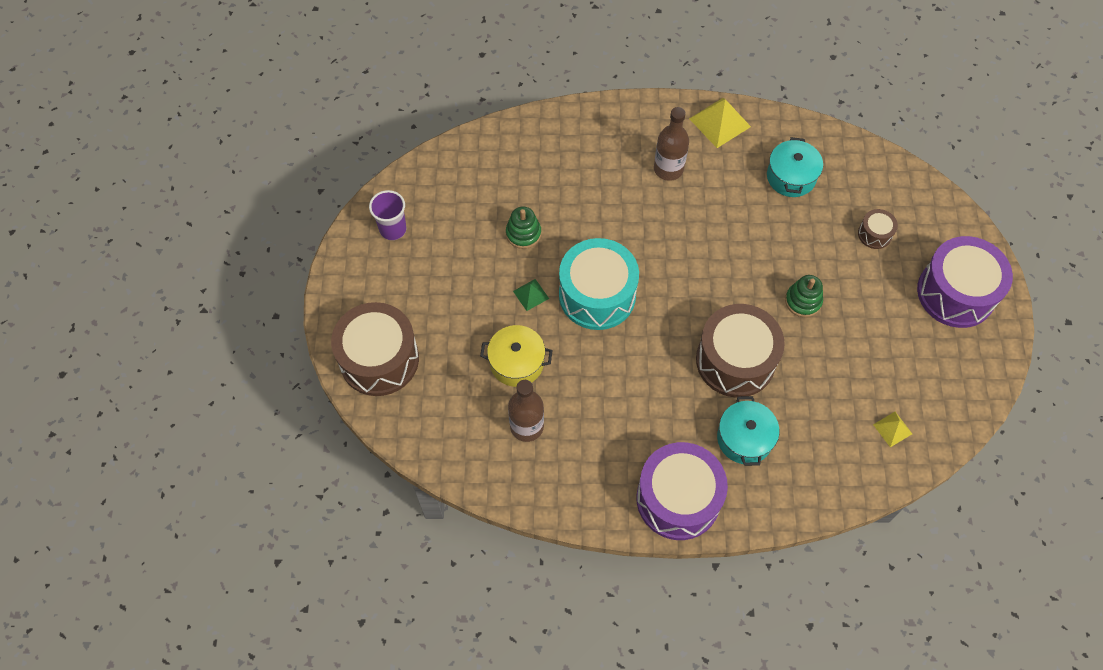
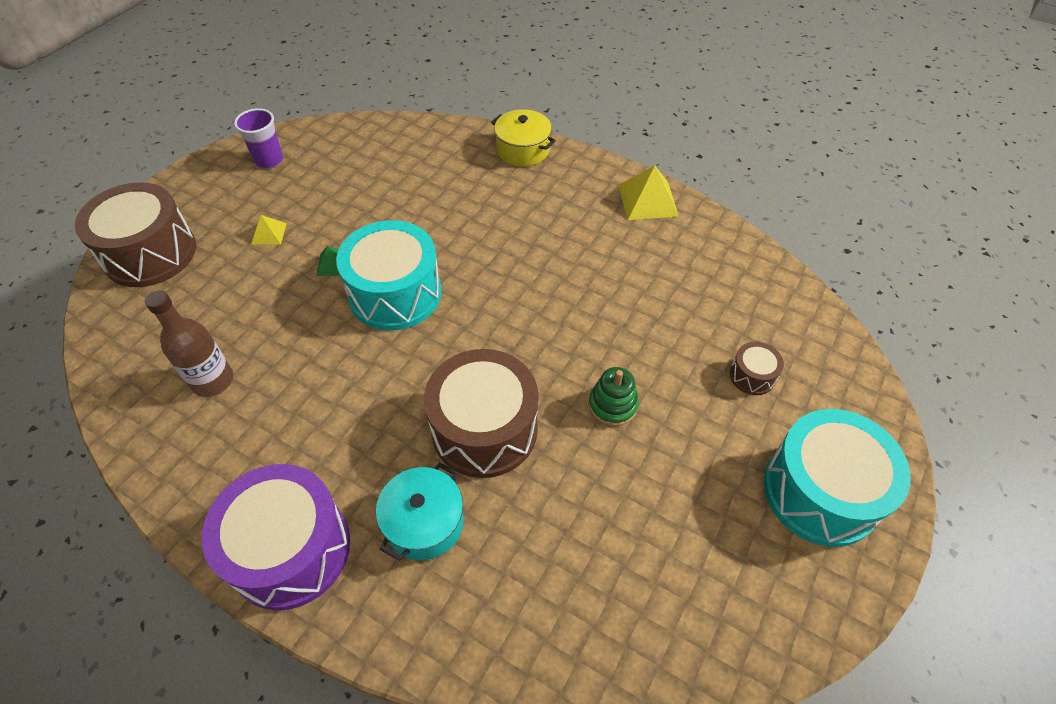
camera: 30 degrees right, 10 degrees down
yellow pot [480,325,553,387] -> yellow pot moved to [491,109,556,167]
green stacking toy [506,206,541,249] -> none
brown bottle [654,107,689,181] -> none
turquoise pot [767,137,823,197] -> none
yellow pyramid [873,412,912,447] -> yellow pyramid moved to [251,215,287,245]
purple drum [917,236,1013,328] -> turquoise drum [764,409,911,547]

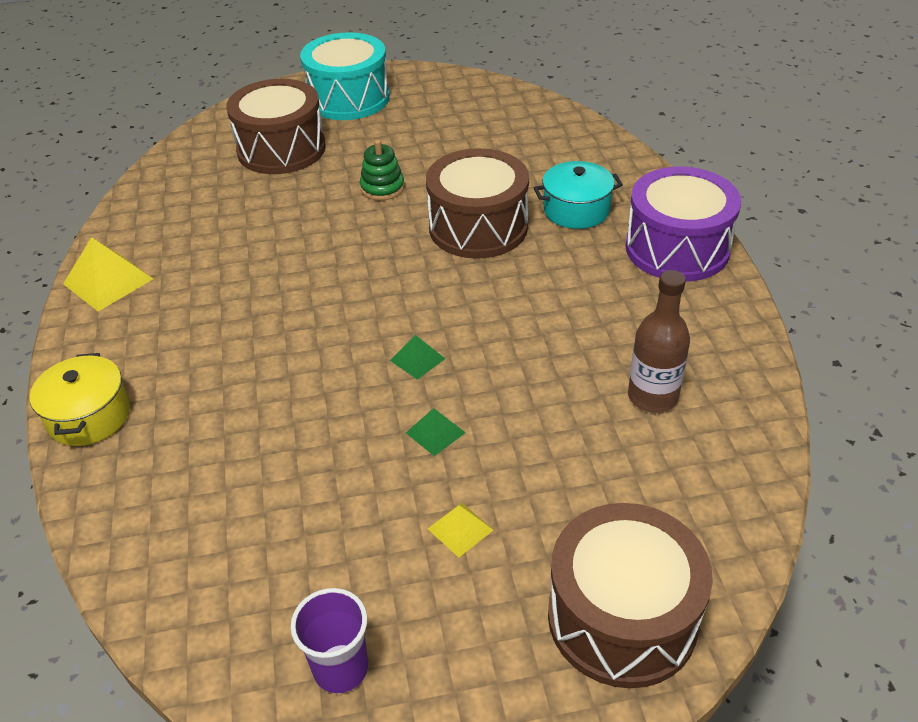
camera: 130 degrees left, 10 degrees down
turquoise drum [336,220,442,330] -> green pyramid [390,335,445,380]
brown drum [730,342,784,395] -> brown drum [226,79,326,174], size x2.22

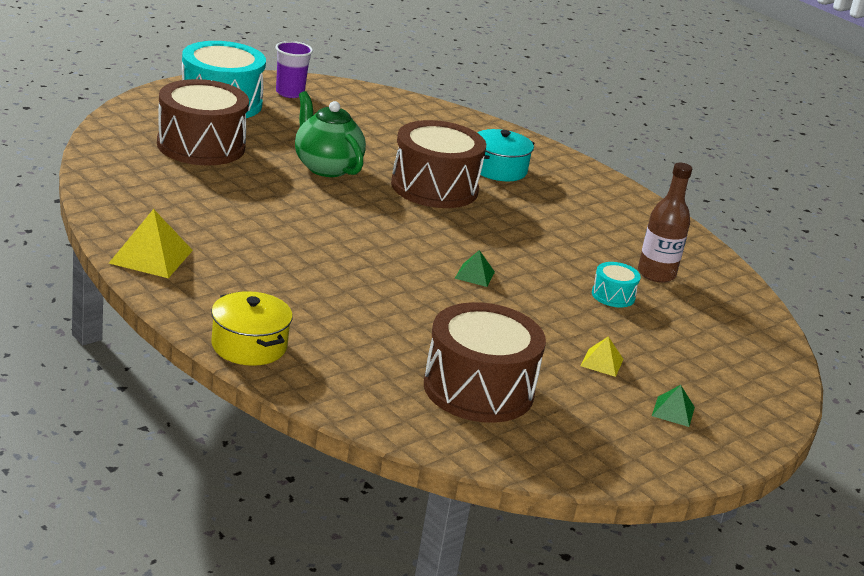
camera: 35 degrees left, 15 degrees down
purple cup [291,588,368,693] -> purple cup moved to [276,41,313,98]
green stacking toy [360,140,405,201] -> green teapot [295,91,366,177]
green pyramid [406,408,466,456] -> green pyramid moved to [652,385,695,427]
brown drum [548,503,713,688] -> brown drum moved to [424,302,546,423]
purple drum [625,167,741,281] -> none
none -> turquoise drum [592,262,641,307]

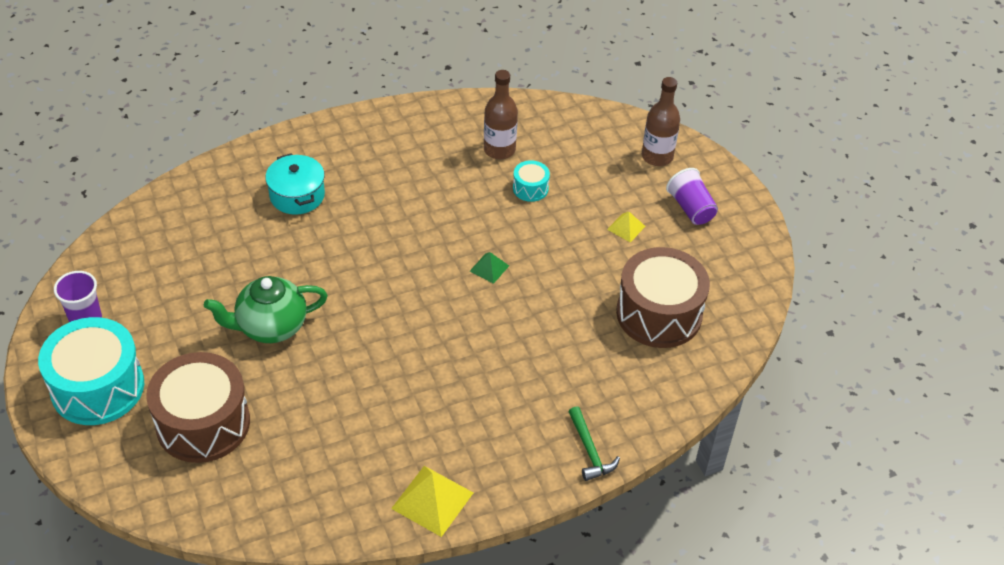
camera: 70 degrees left, 20 degrees up
yellow pot [211,291,293,366] -> green hammer [568,406,620,481]
brown drum [391,120,486,208] -> none
green pyramid [652,385,695,427] -> purple cup [666,168,718,225]
none -> brown bottle [642,77,680,166]

